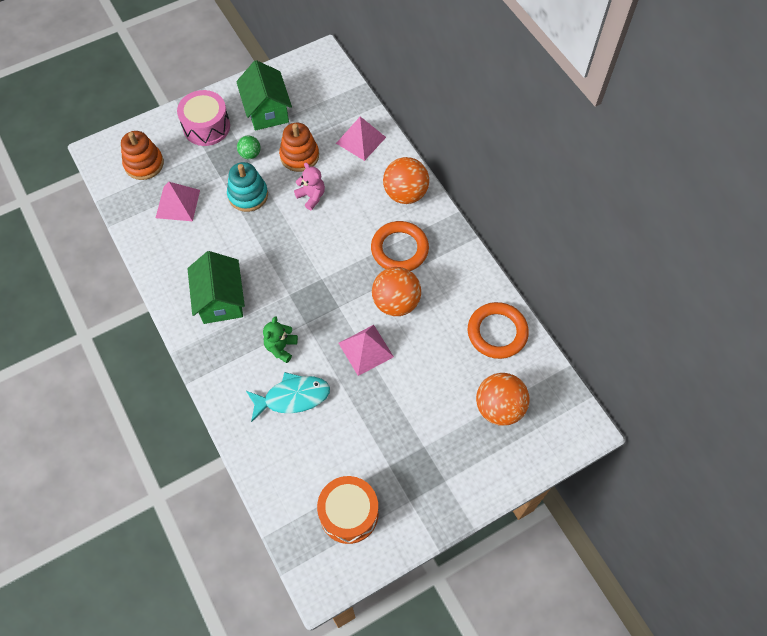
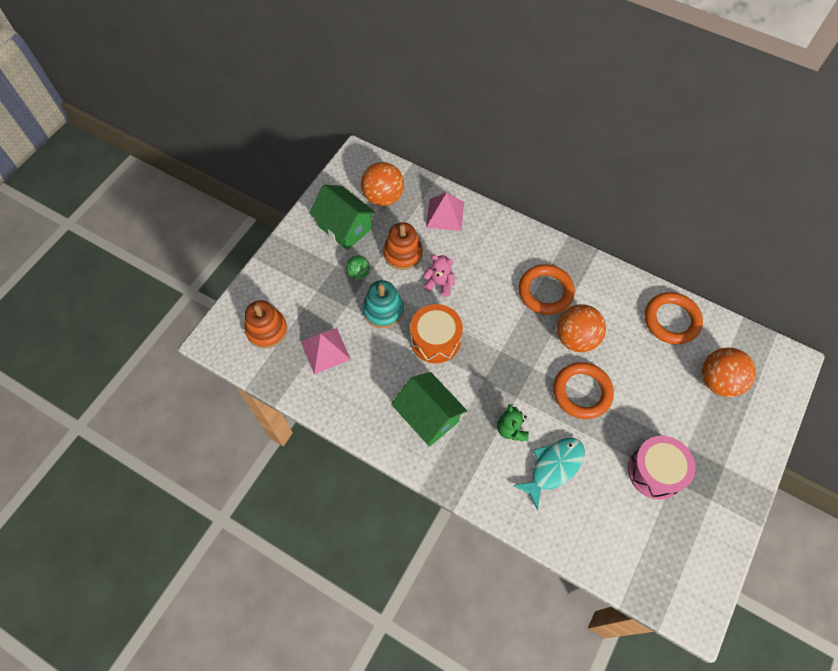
camera: 30 degrees left, 0 degrees up
pink drum [177,90,230,146] -> pink drum moved to [628,436,695,500]
orange drum [317,476,378,544] -> orange drum moved to [410,304,463,363]
pink pyramid [339,325,394,376] -> orange ring [553,362,614,419]
orange ball [383,157,429,204] -> orange ball moved to [361,162,404,206]

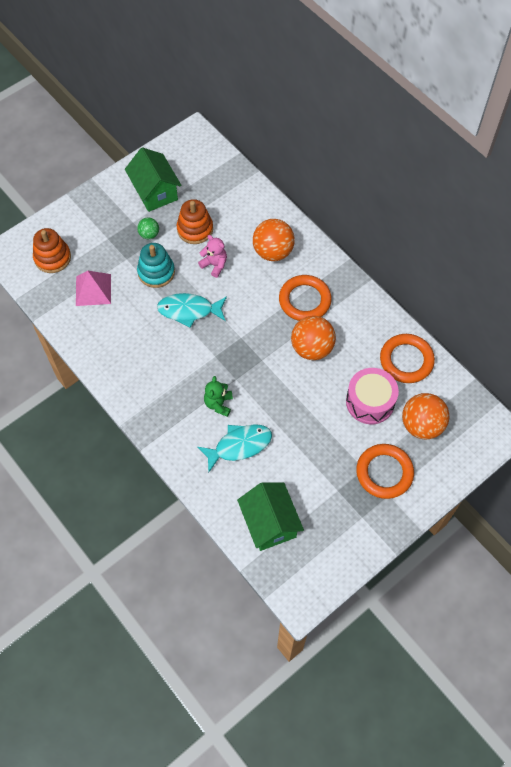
camera: 20 degrees right, 0 degrees up
orange ball [361,162,404,206] -> orange ball moved to [253,219,295,261]
green house [391,372,467,447] -> green house moved to [237,482,304,551]
orange drum [410,304,463,363] -> turquoise fish [157,293,227,328]
pink pyramid [426,193,464,231] -> none
orange ring [553,362,614,419] -> orange ring moved to [356,444,414,499]
pink drum [628,436,695,500] -> pink drum moved to [346,368,399,424]

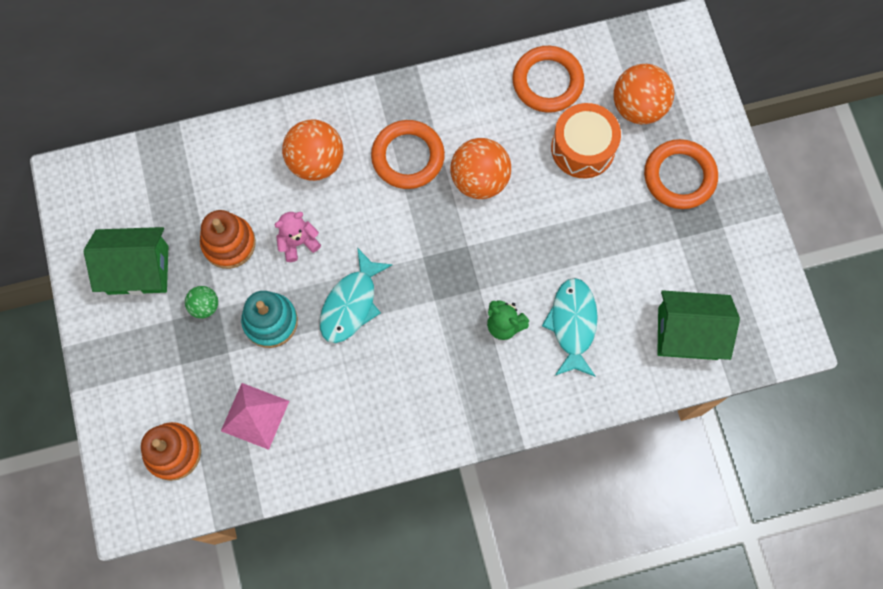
camera: 65 degrees left, 10 degrees up
pink drum [346,368,399,424] -> orange drum [551,103,621,178]

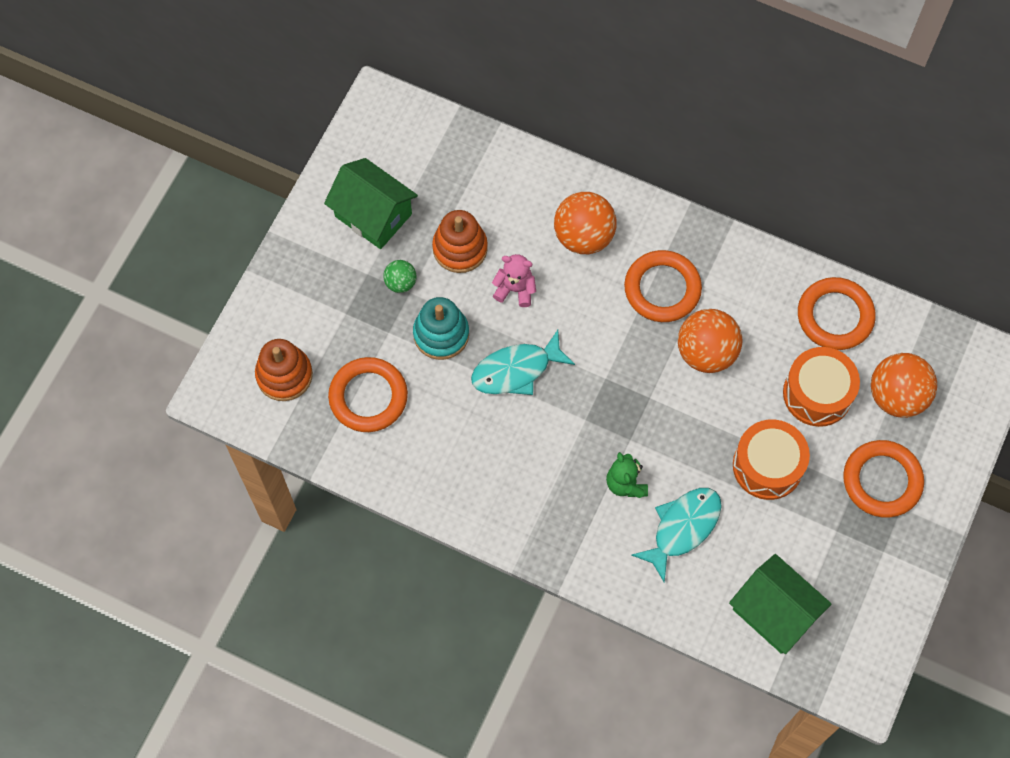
camera: 40 degrees right, 5 degrees down
pink pyramid [221,383,289,450] -> orange ring [328,357,408,432]
none -> orange drum [733,420,810,500]

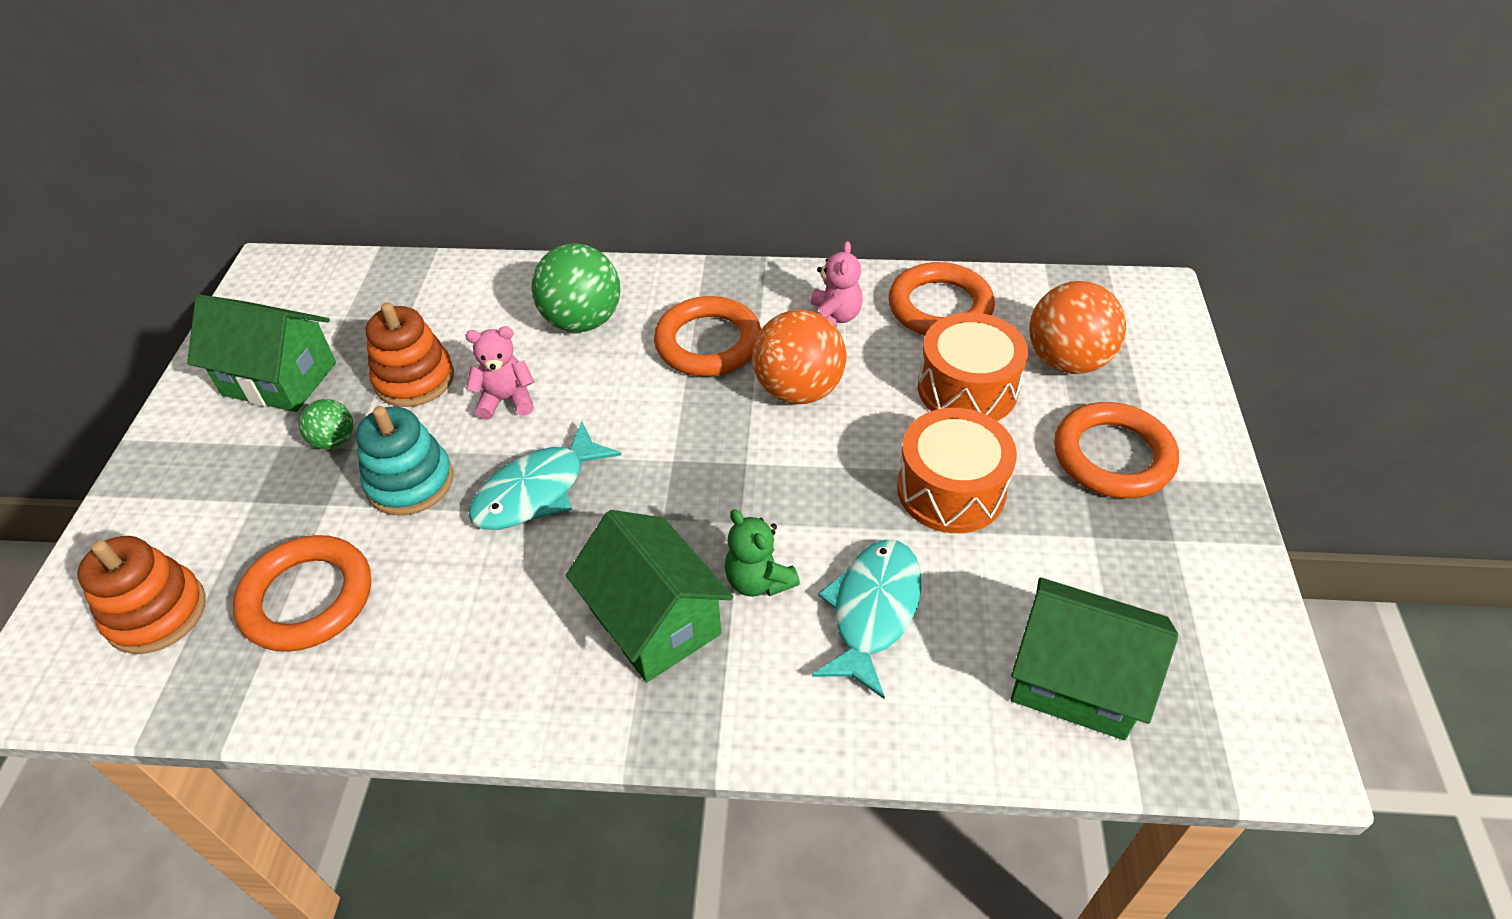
camera: 20 degrees left, 20 degrees down
orange ball [554,192,617,254] -> green ball [531,243,620,332]
none -> green house [566,510,733,682]
none -> pink teddy bear [811,241,863,327]

